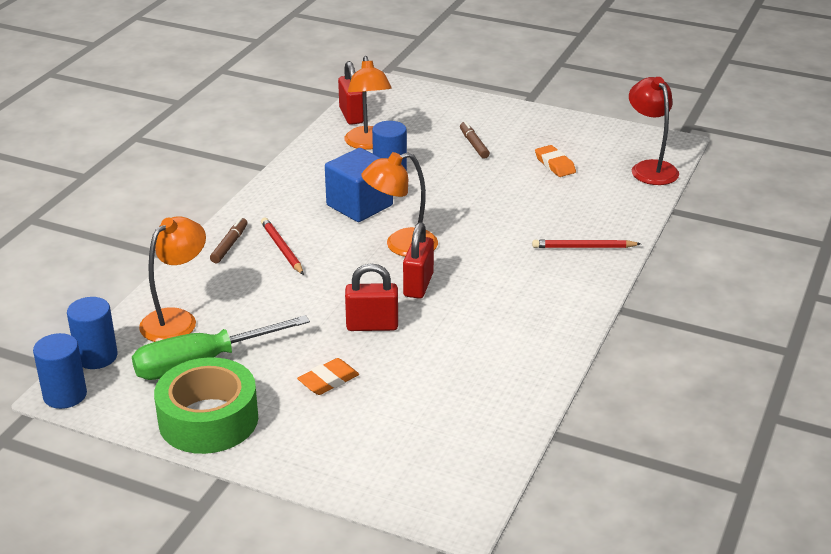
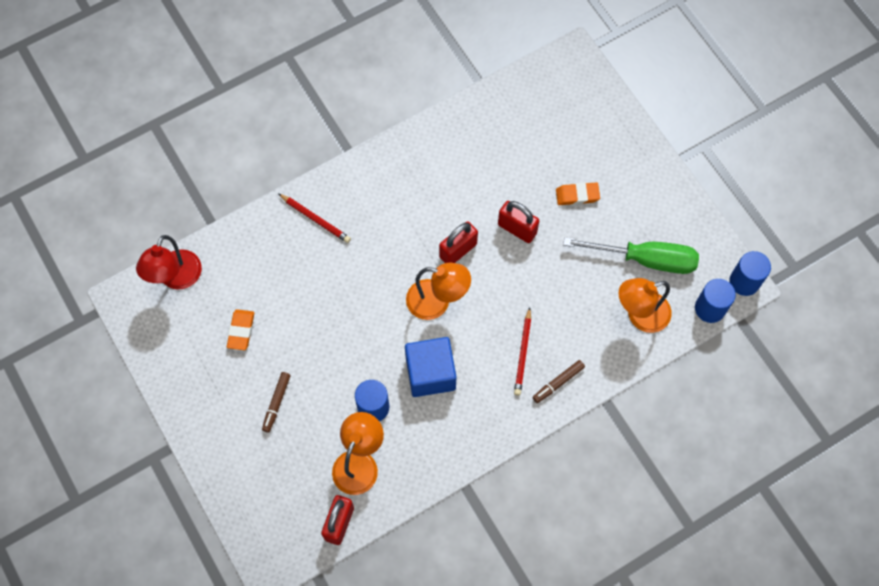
camera: 145 degrees left, 35 degrees up
green tape [154,357,258,454] -> none

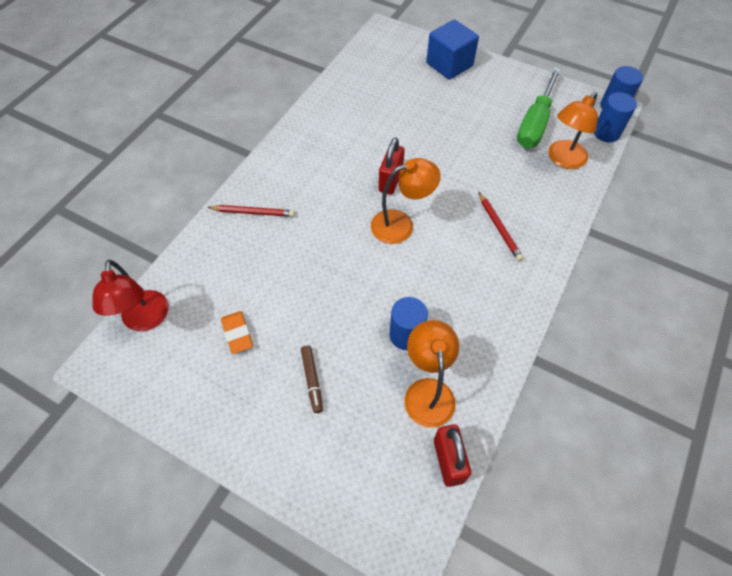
camera: 30 degrees left, 10 degrees down
blue cube [405,337,456,397] -> blue cube moved to [426,19,479,80]
red padlock [498,201,539,243] -> none
brown marker [533,360,585,403] -> none
orange eraser [556,182,600,205] -> none
green screwdriver [563,237,699,274] -> green screwdriver turned 135 degrees clockwise [517,67,561,148]

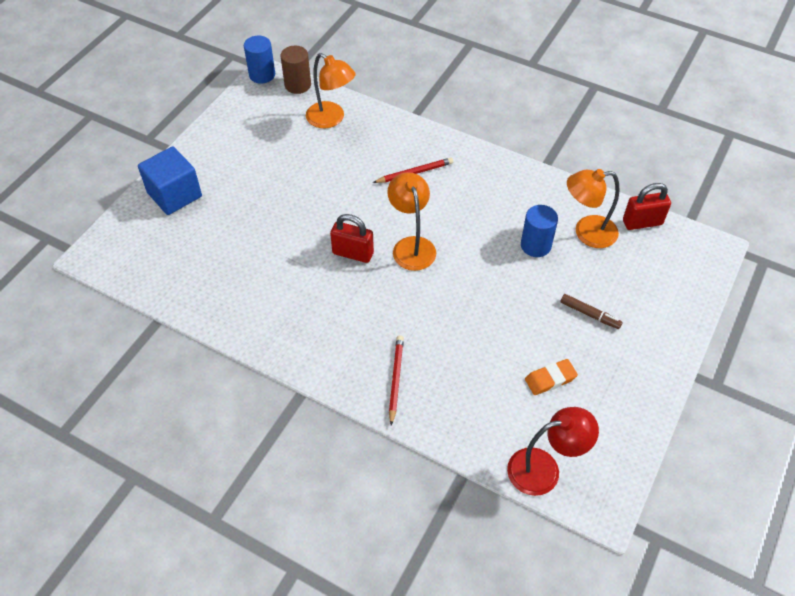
camera: 90 degrees left, 5 degrees down
brown marker [301,346,323,413] -> brown marker turned 45 degrees clockwise [560,294,622,329]
green screwdriver [517,67,561,148] -> none
blue cylinder [594,92,637,142] -> brown cylinder [281,46,311,94]

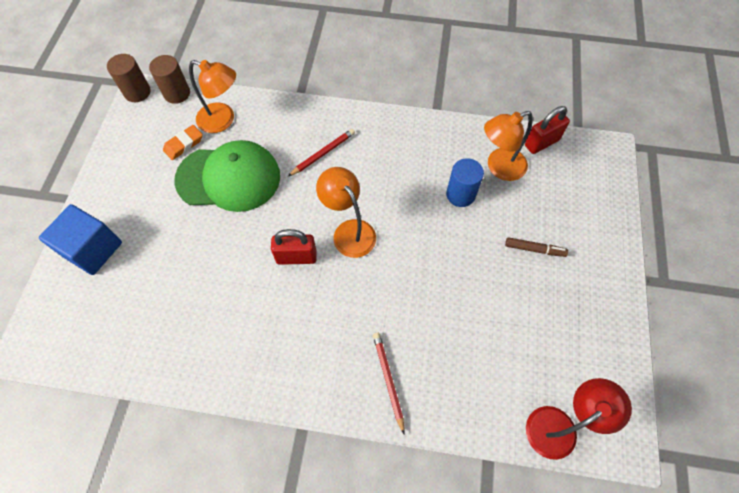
camera: 20 degrees left, 10 degrees up
blue cylinder [244,36,275,84] -> brown cylinder [107,54,151,102]
orange eraser [525,359,578,395] -> orange eraser moved to [163,125,203,160]
none -> green cap [174,140,280,212]

